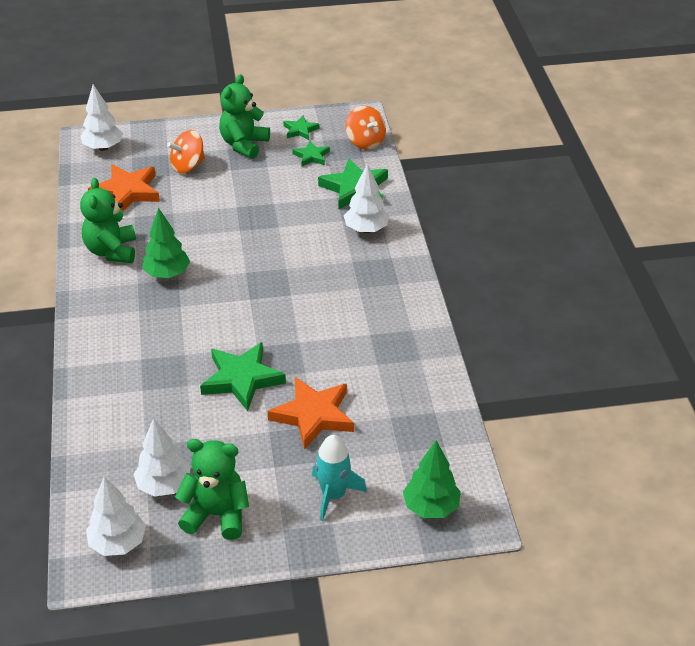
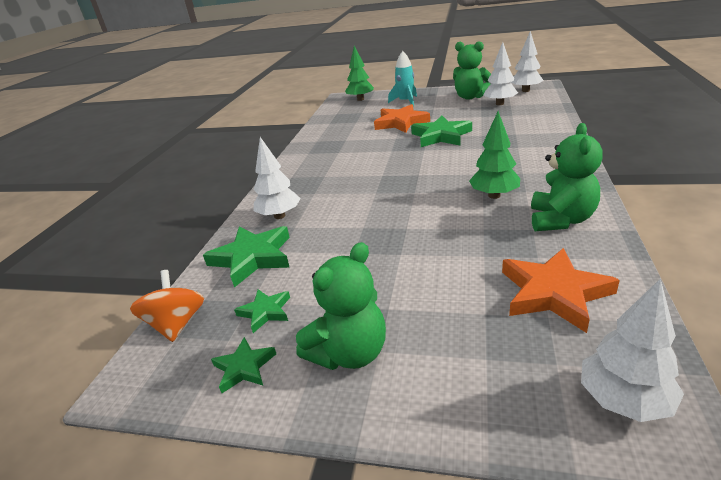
camera: 155 degrees left, 10 degrees down
orange spinning top [167,130,205,174] -> none

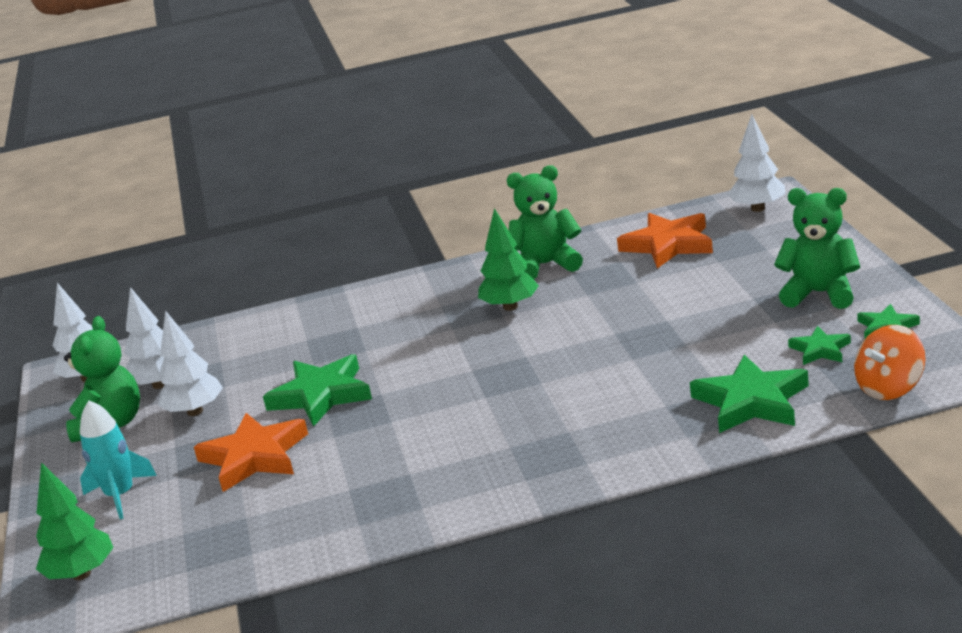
camera: 115 degrees left, 5 degrees down
white tree [253,137,301,219] -> white tree moved to [158,310,223,416]

